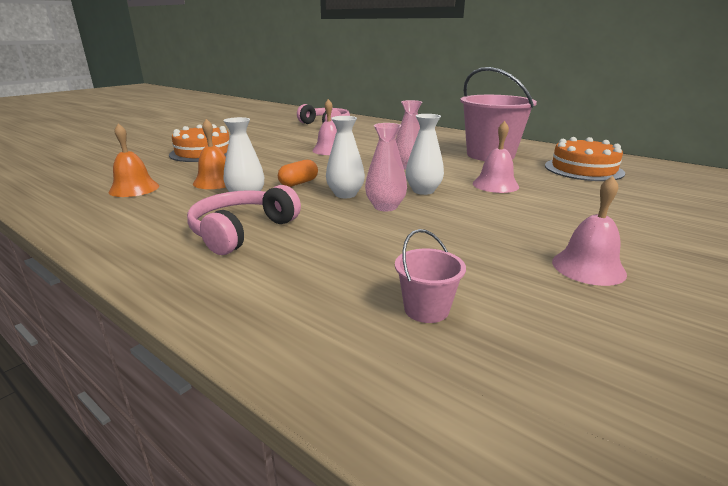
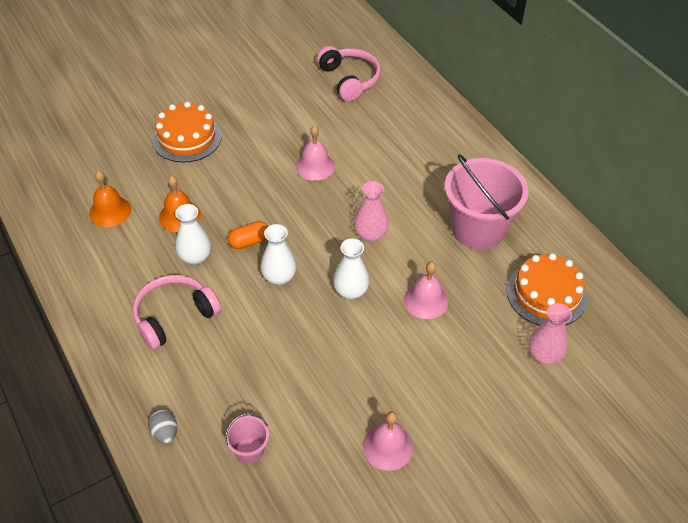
camera: 20 degrees right, 25 degrees up
pink vase [365,123,407,211] -> pink vase moved to [529,303,572,365]
none -> grey egg [148,409,177,444]

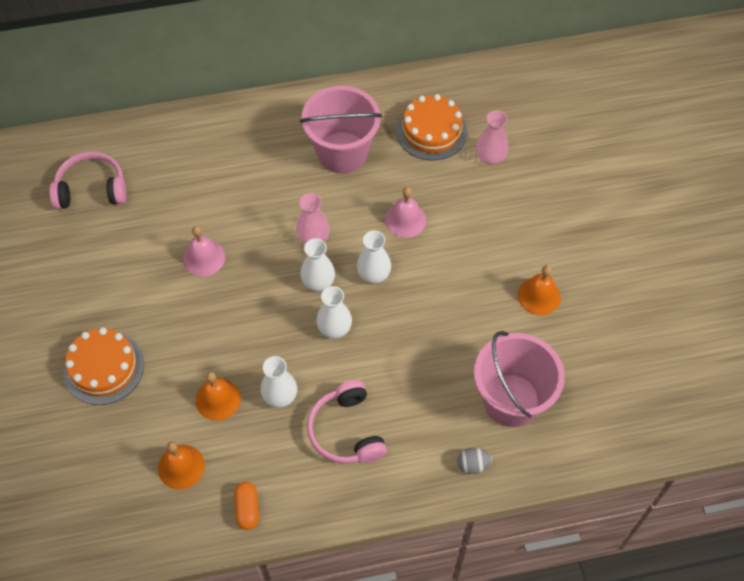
camera: 70 degrees left, 10 degrees up
pink bucket [225,413,269,464] -> pink bucket [474,331,565,427], size x2.25
orange capsule [228,221,269,249] -> orange capsule moved to [234,482,259,530]
pink bell [363,411,413,471] -> orange bell [518,265,561,315]
none -> white vase [300,238,335,291]

